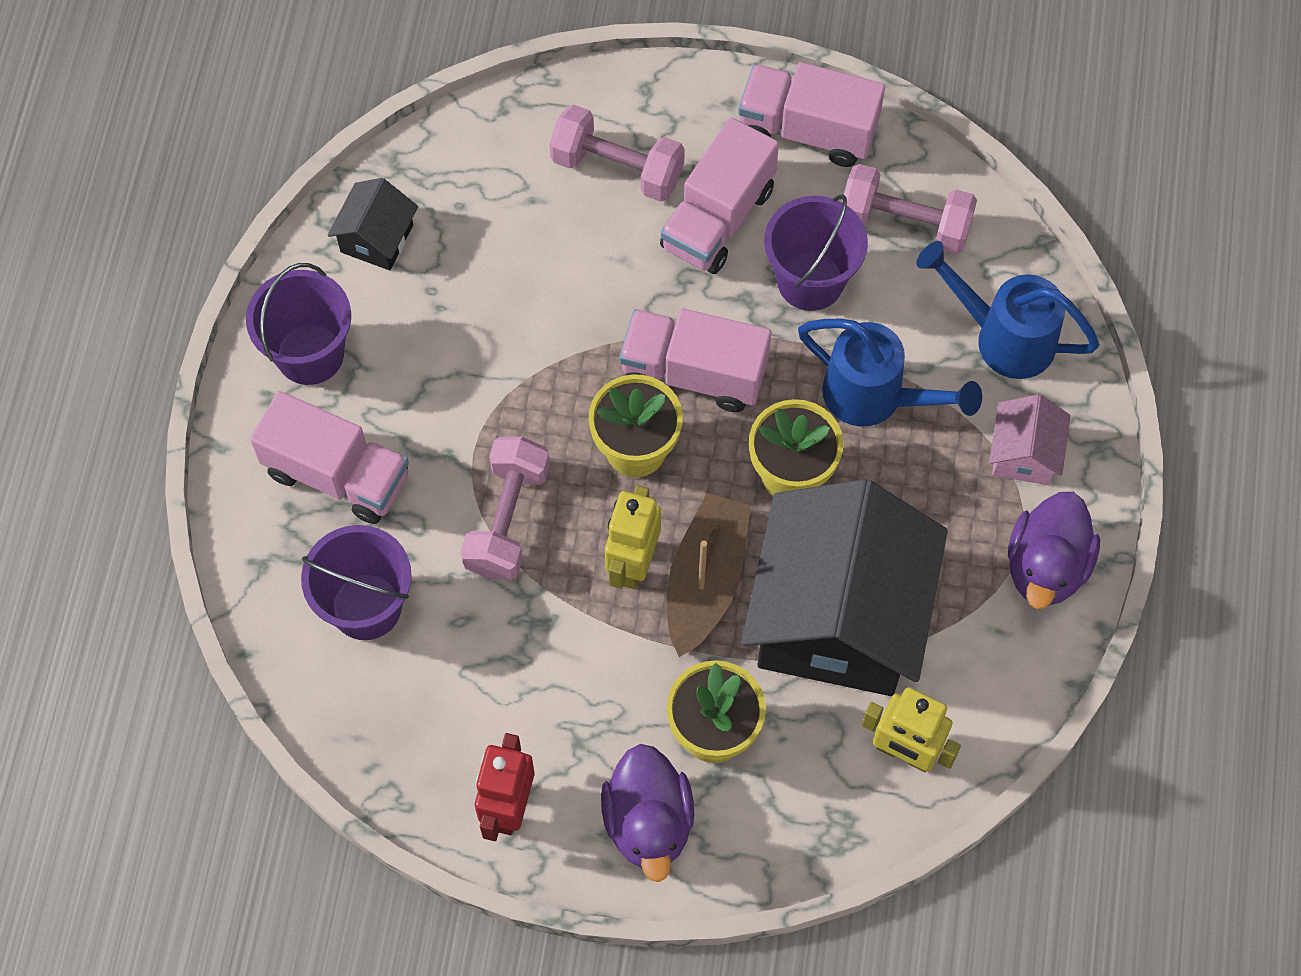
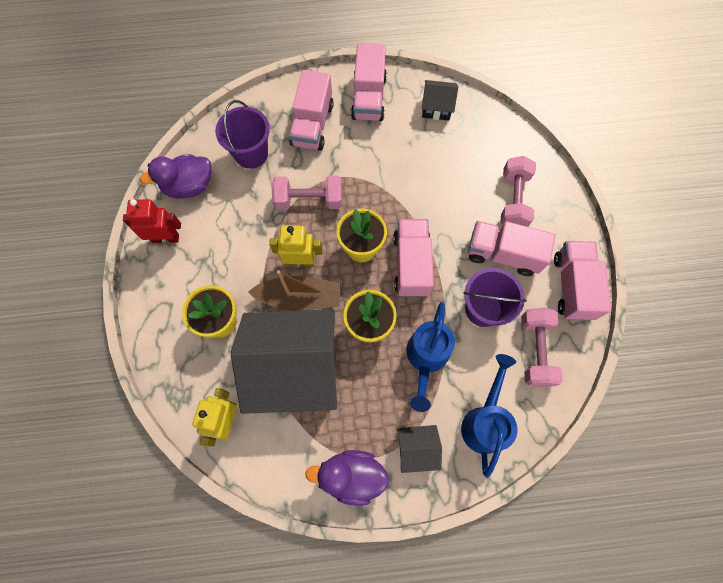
camera: 75 degrees right, 5 degrees up
purple bucket [246,263,351,385] -> pink truck [351,43,387,121]
purple duck [601,744,694,882] -> purple duck moved to [140,154,212,198]
pink house [989,394,1070,485] -> black house [397,425,442,473]

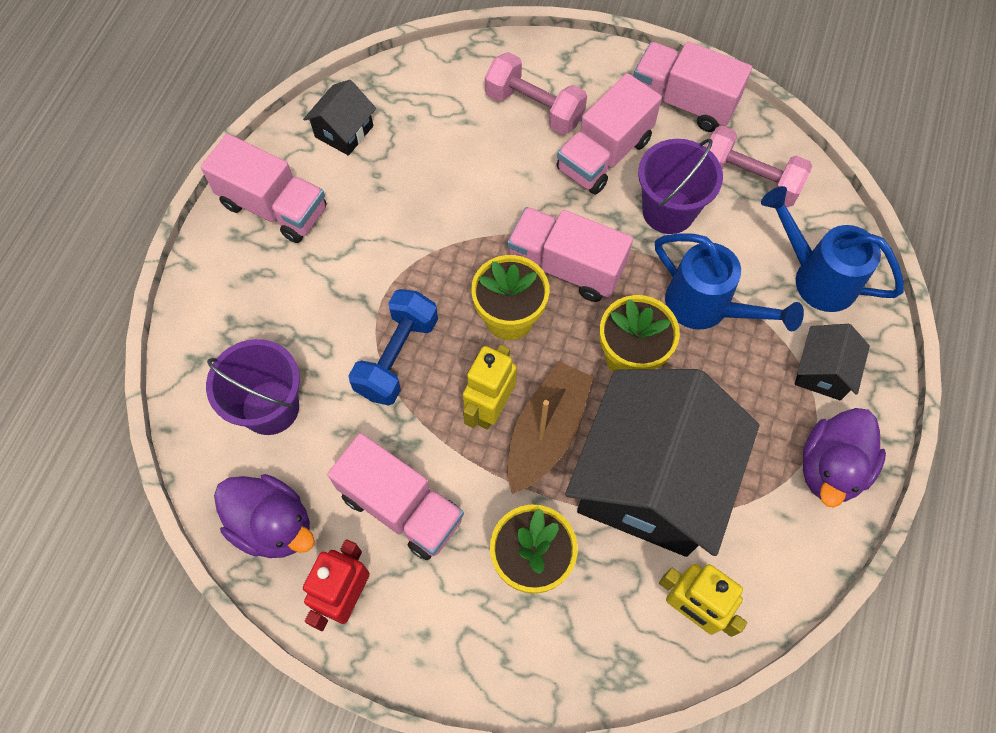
camera: 65 degrees left, 5 degrees down
purple duck [140,154,212,198] -> purple duck turned 60 degrees counterclockwise [214,474,315,558]
pink dumbbell [271,176,342,210] -> blue dumbbell [349,289,438,406]
pink truck [289,70,334,150] -> pink truck moved to [327,433,464,560]

